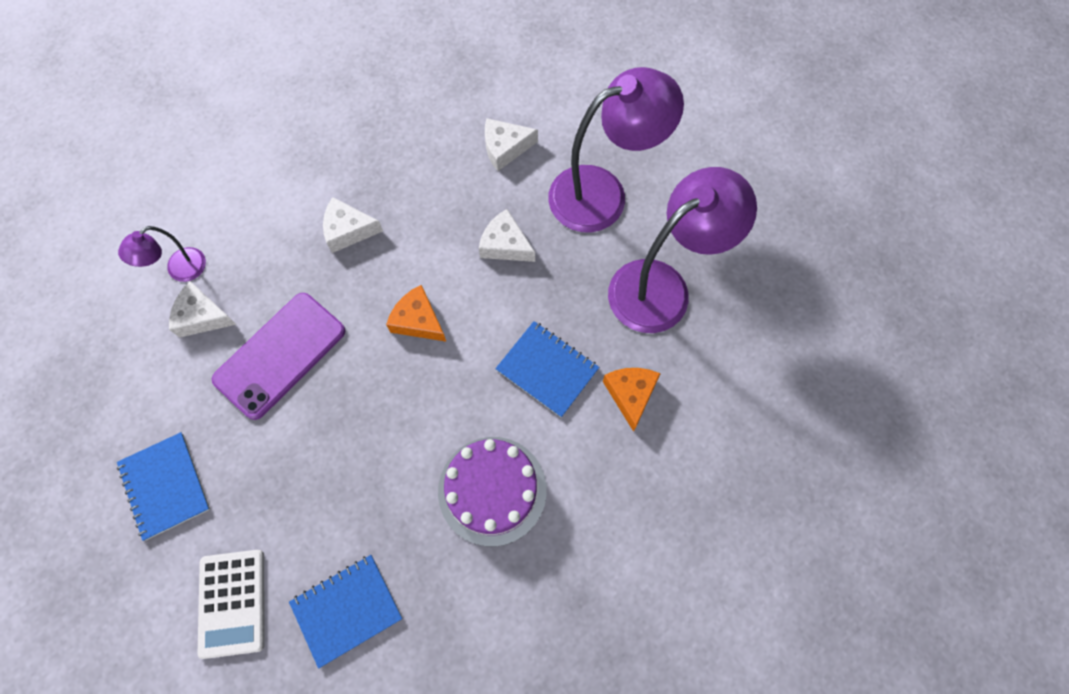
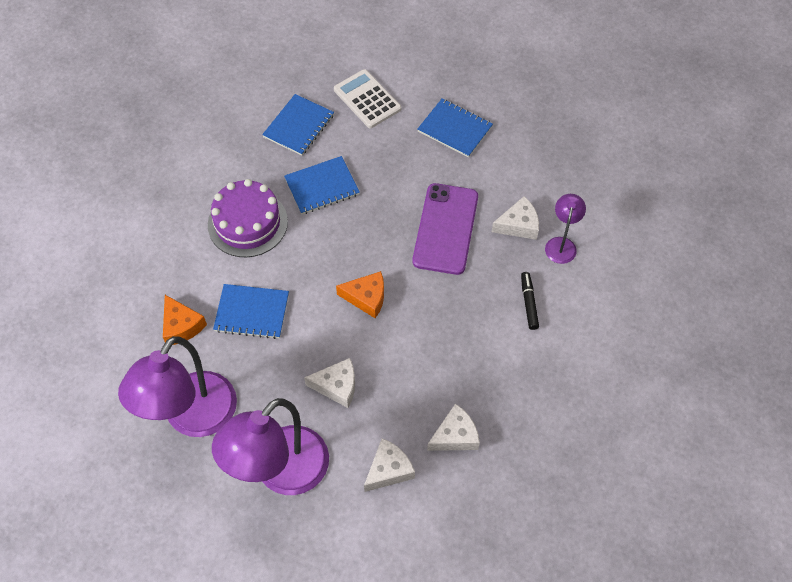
camera: 150 degrees right, 10 degrees down
white cheese [323,197,383,253] -> white cheese moved to [427,404,480,451]
none -> blue notebook [284,156,360,214]
none -> black marker [521,272,539,330]

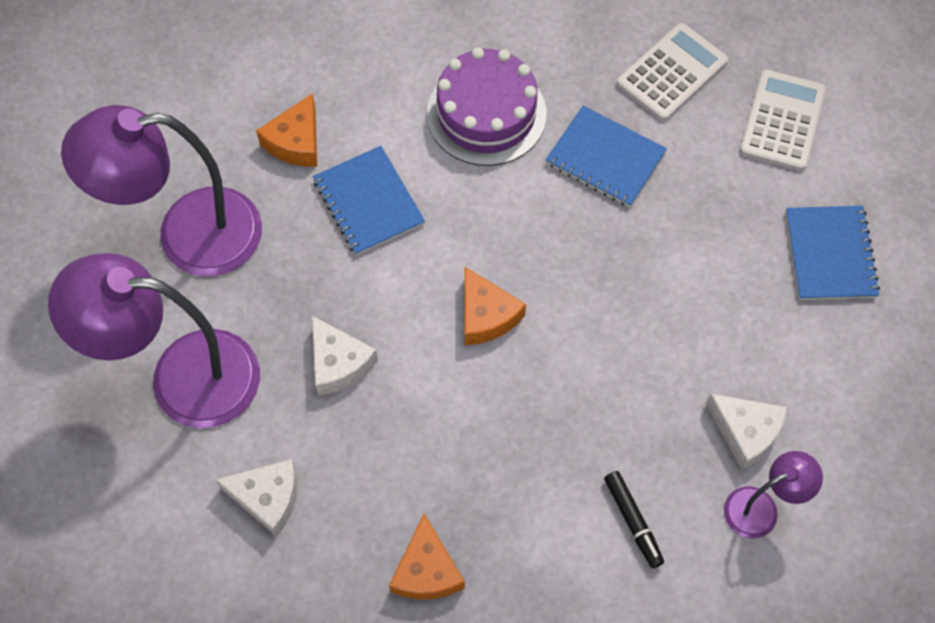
camera: 55 degrees right, 5 degrees up
blue notebook [262,94,334,156] -> white calculator [617,23,728,121]
purple phone [412,183,478,275] -> none
white cheese [427,404,480,451] -> none
black marker [521,272,539,330] -> black marker turned 105 degrees clockwise [604,471,664,568]
none -> orange cheese [389,514,465,600]

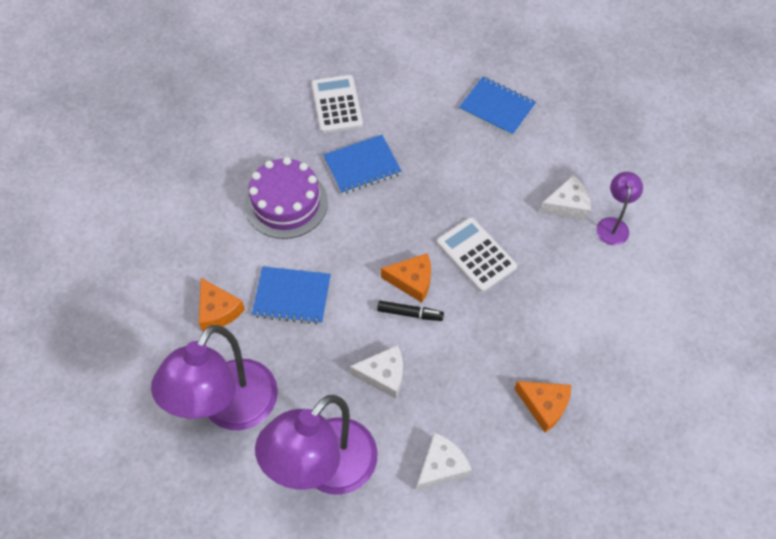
camera: 55 degrees left, 5 degrees down
black marker [604,471,664,568] -> black marker moved to [377,301,444,321]
white calculator [740,69,826,171] -> white calculator moved to [437,217,517,292]

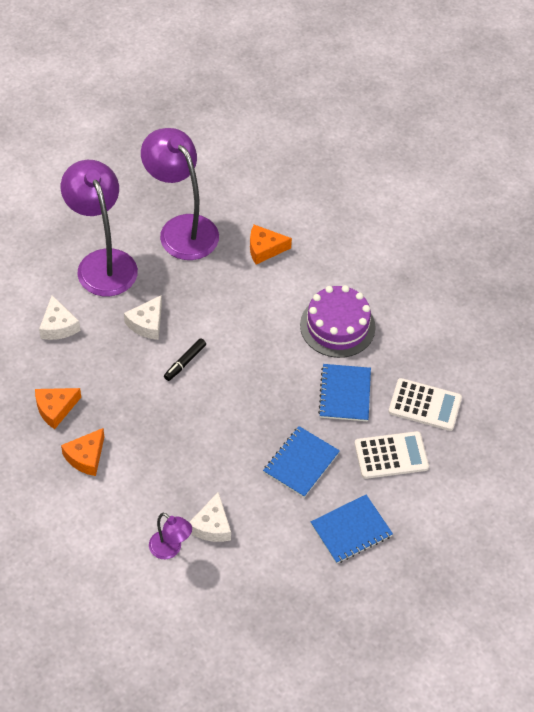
camera: 115 degrees right, 5 degrees down
blue notebook [252,266,331,325] -> blue notebook moved to [263,426,340,498]
orange cheese [381,253,431,303] -> orange cheese moved to [61,428,104,476]
white calculator [437,217,517,292] -> white calculator moved to [354,431,429,479]

